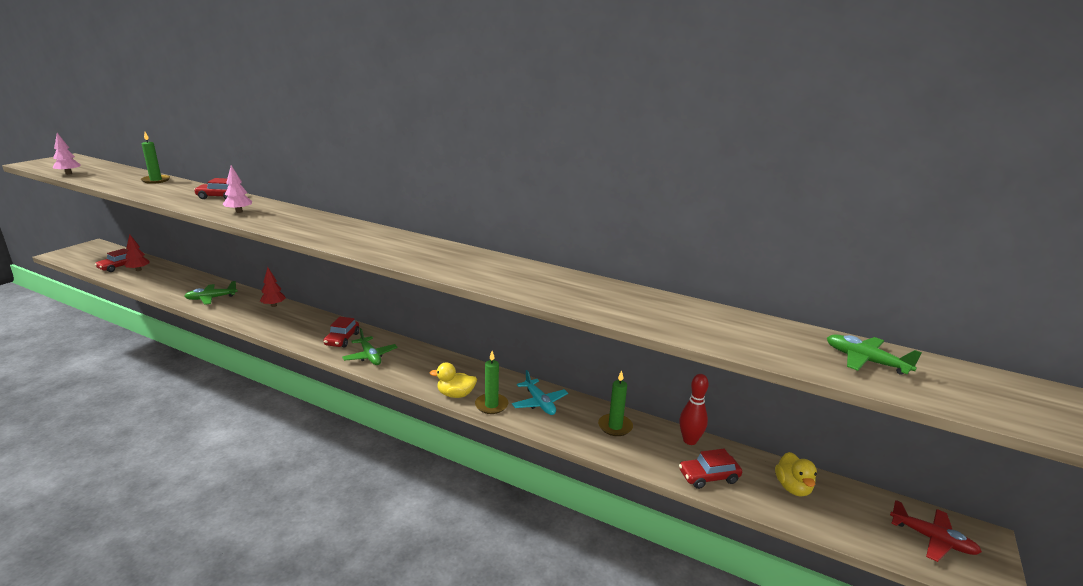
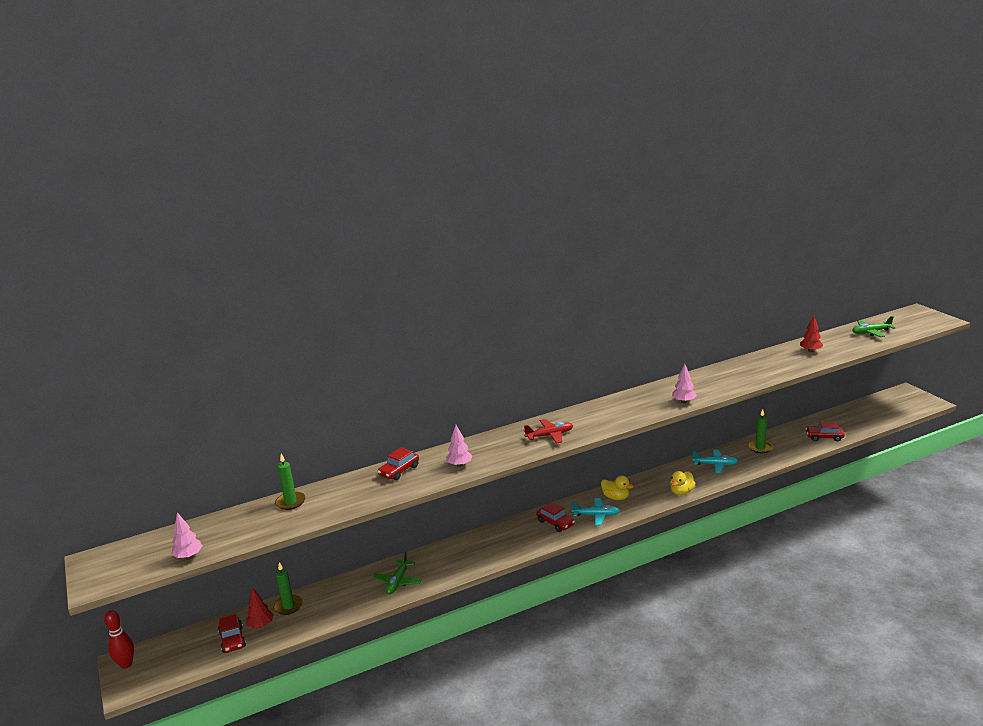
camera: 50 degrees left, 0 degrees up
red tree [260,267,286,307] -> red tree moved to [800,316,823,352]
green plane [342,328,397,365] -> turquoise plane [572,498,620,525]
green candle [475,351,508,414] -> green candle moved to [274,562,303,615]
red bowling pin [679,374,709,445] -> red bowling pin moved to [104,610,134,669]
red car [679,449,742,489] -> red car turned 75 degrees clockwise [806,421,845,442]
yellow duck [775,452,817,497] -> yellow duck moved to [601,475,634,500]
red plane [890,500,982,562] -> red plane moved to [524,419,573,444]
none -> pink tree [672,364,697,403]

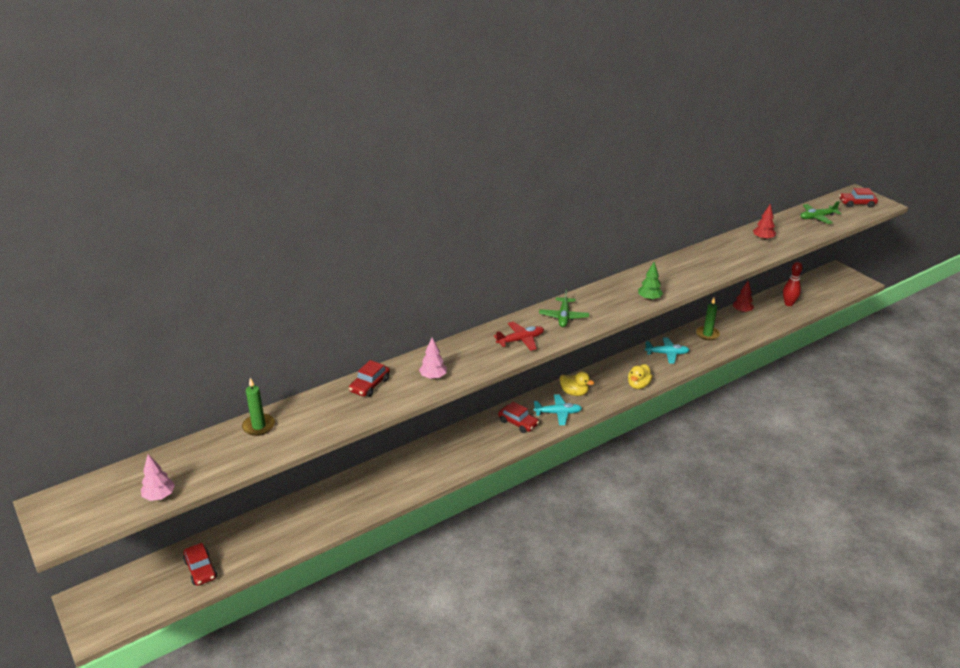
camera: 10 degrees left, 10 degrees up
red bowling pin [104,610,134,669] -> red bowling pin moved to [783,262,803,306]
red tree [246,587,273,628] -> red tree moved to [733,281,754,313]
green candle [274,562,303,615] -> none
green plane [373,552,422,594] -> green plane moved to [539,289,589,327]
pink tree [672,364,697,403] -> green tree [638,262,663,301]
red car [806,421,845,442] -> red car moved to [839,188,878,208]

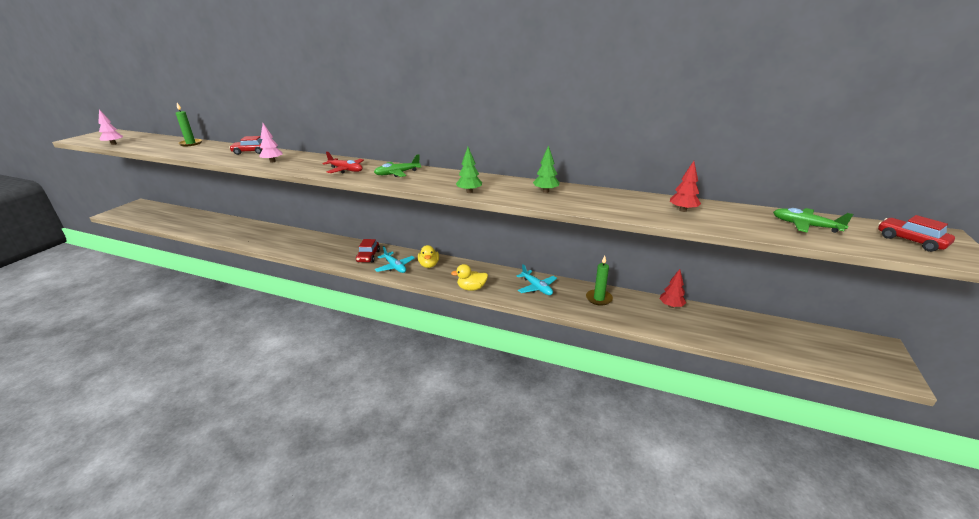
camera: 55 degrees right, 5 degrees down
red car [183,543,217,586] -> none
red bowling pin [783,262,803,306] -> none
none -> green tree [533,145,560,193]

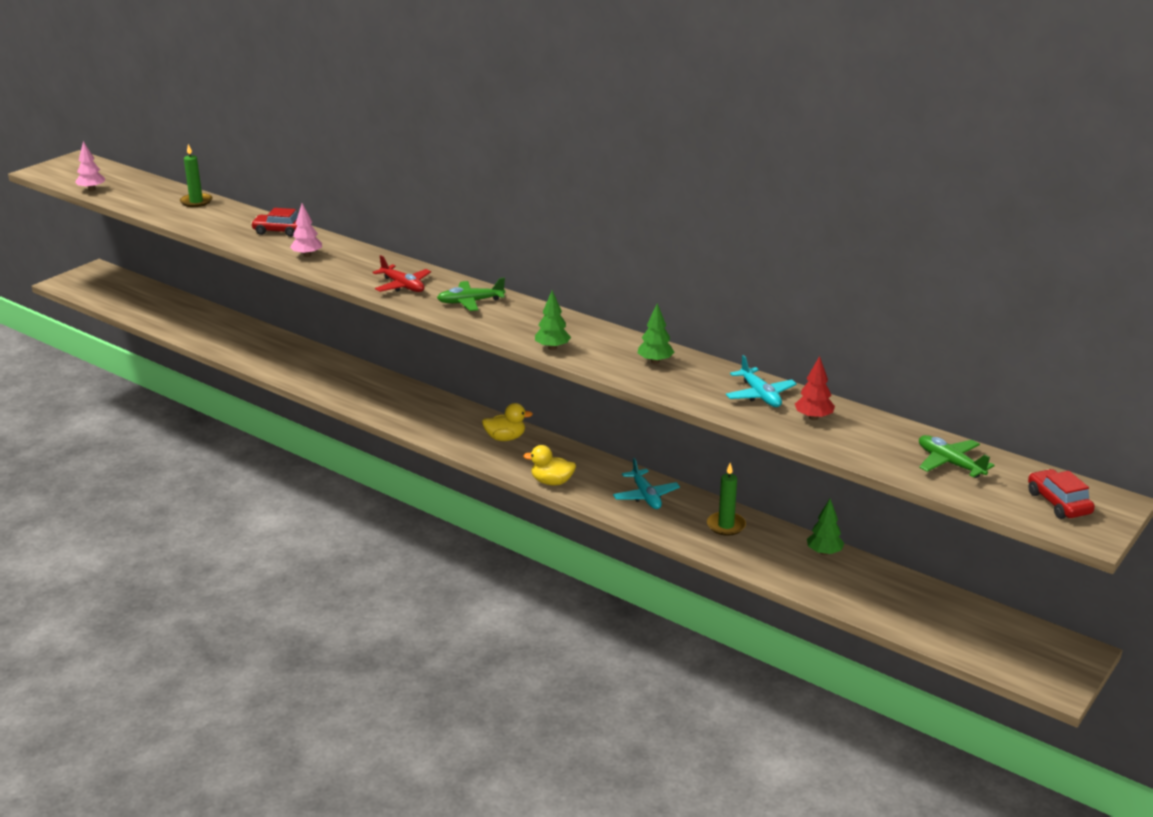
camera: 15 degrees right, 0 degrees up
red car [356,239,380,262] -> none
turquoise plane [374,246,415,273] -> turquoise plane moved to [726,355,797,407]
yellow duck [418,245,439,268] -> yellow duck turned 105 degrees counterclockwise [482,403,533,441]
red tree [660,269,686,308] -> green tree [807,499,844,555]

